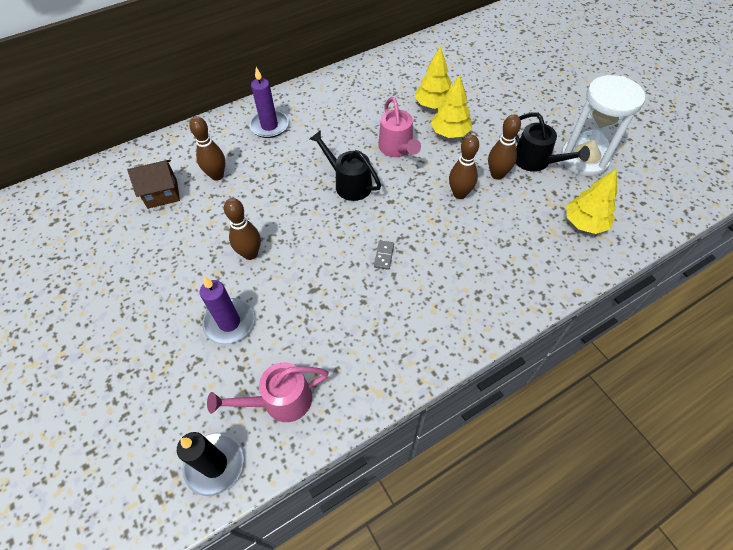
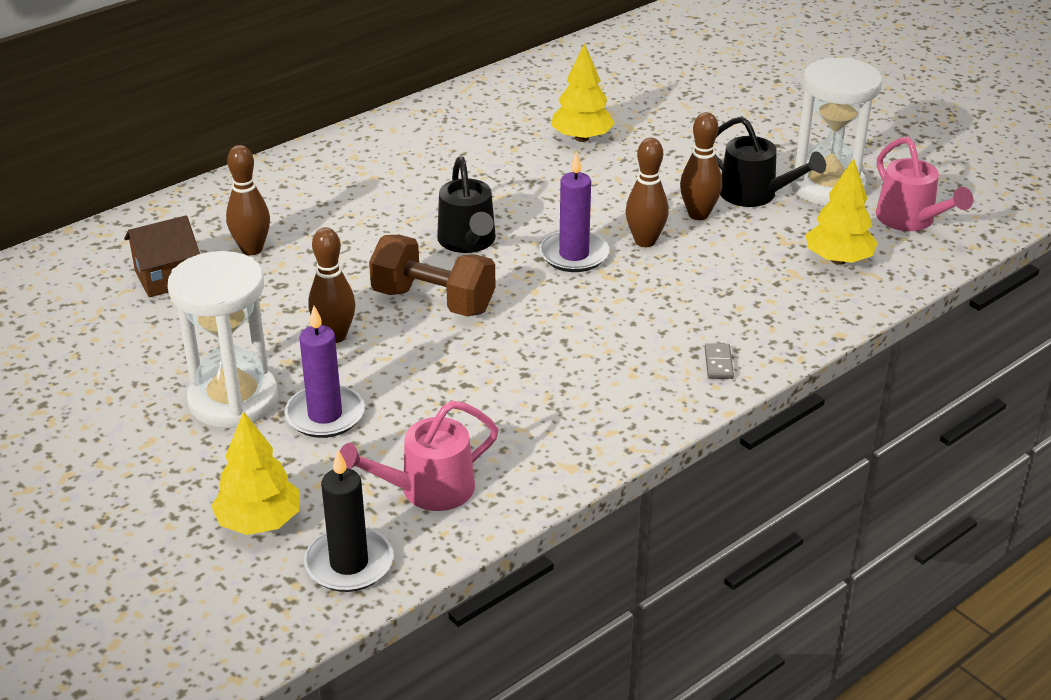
camera: 10 degrees left, 20 degrees down
purple candle [249,67,289,138] -> purple candle moved to [540,151,609,272]
black watering can [310,130,381,201] -> black watering can turned 135 degrees counterclockwise [437,156,496,253]
grey domino [374,241,394,270] -> grey domino moved to [705,343,734,379]
pink watering can [378,97,421,157] -> pink watering can moved to [876,137,973,231]
yellow tree [431,75,472,138] -> yellow tree moved to [211,411,300,535]
none -> white hourglass [168,251,278,428]
none -> brown dumbbell [369,235,495,316]

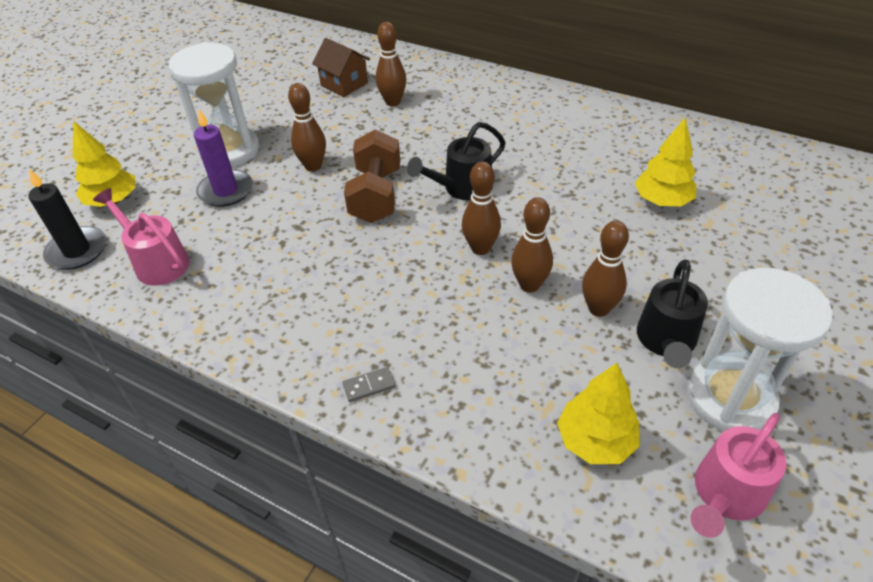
camera: 70 degrees right, 10 degrees up
purple candle [540,151,609,272] -> brown bowling pin [462,161,501,255]

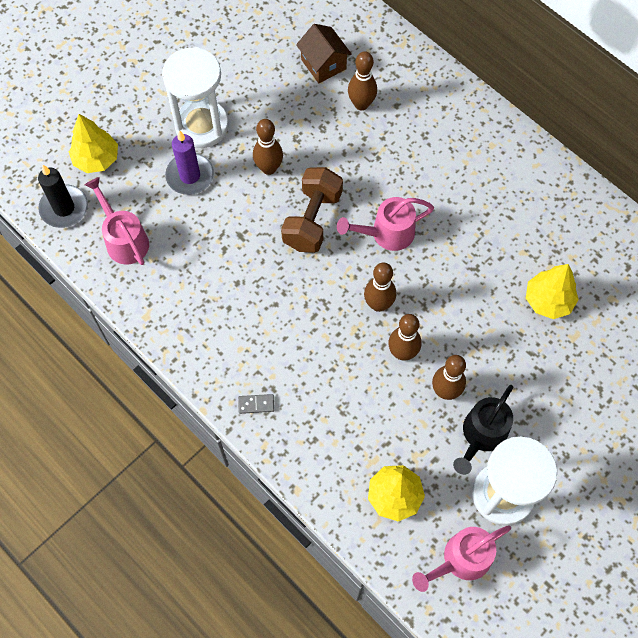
camera: 15 degrees right, 20 degrees up
black watering can [407,122,505,201] -> pink watering can [337,197,434,251]

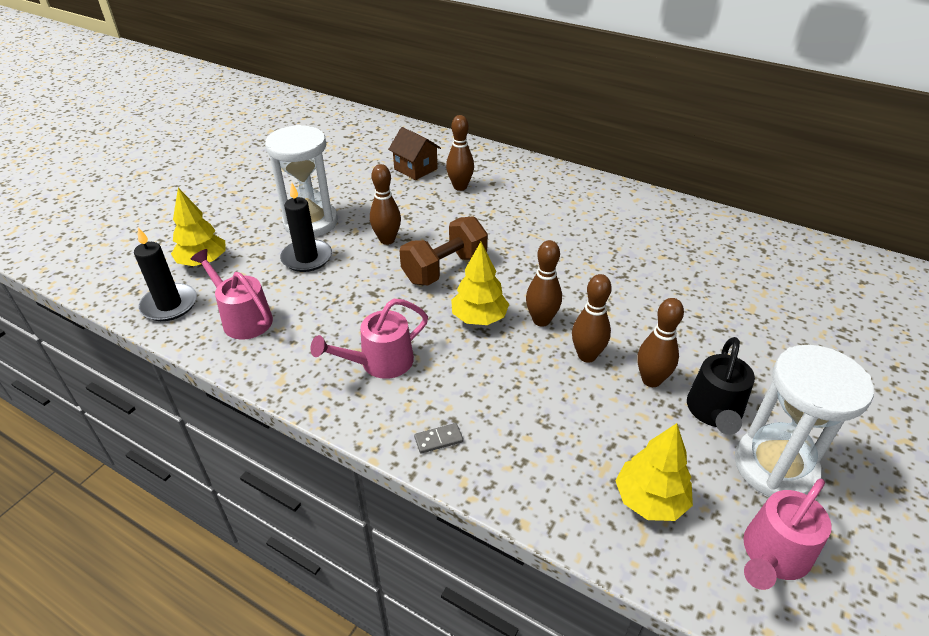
camera: 15 degrees left, 25 degrees down
purple candle [165,130,214,195] -> black candle [280,183,332,272]
brown dumbbell [281,167,343,253] -> brown dumbbell turned 45 degrees clockwise [399,216,488,285]
pink watering can [337,197,434,251] -> pink watering can moved to [310,299,428,379]
yellow tree [526,264,579,319] -> yellow tree moved to [451,242,509,325]

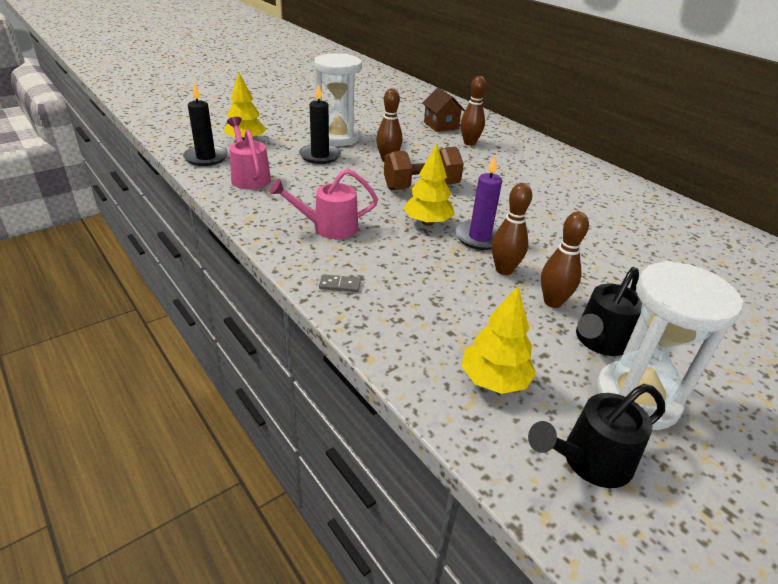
camera: 20 degrees right, 5 degrees down
brown bowling pin [526,240,562,327] -> purple candle [455,156,502,250]
pink watering can [743,479,832,590] -> black watering can [528,384,665,488]

